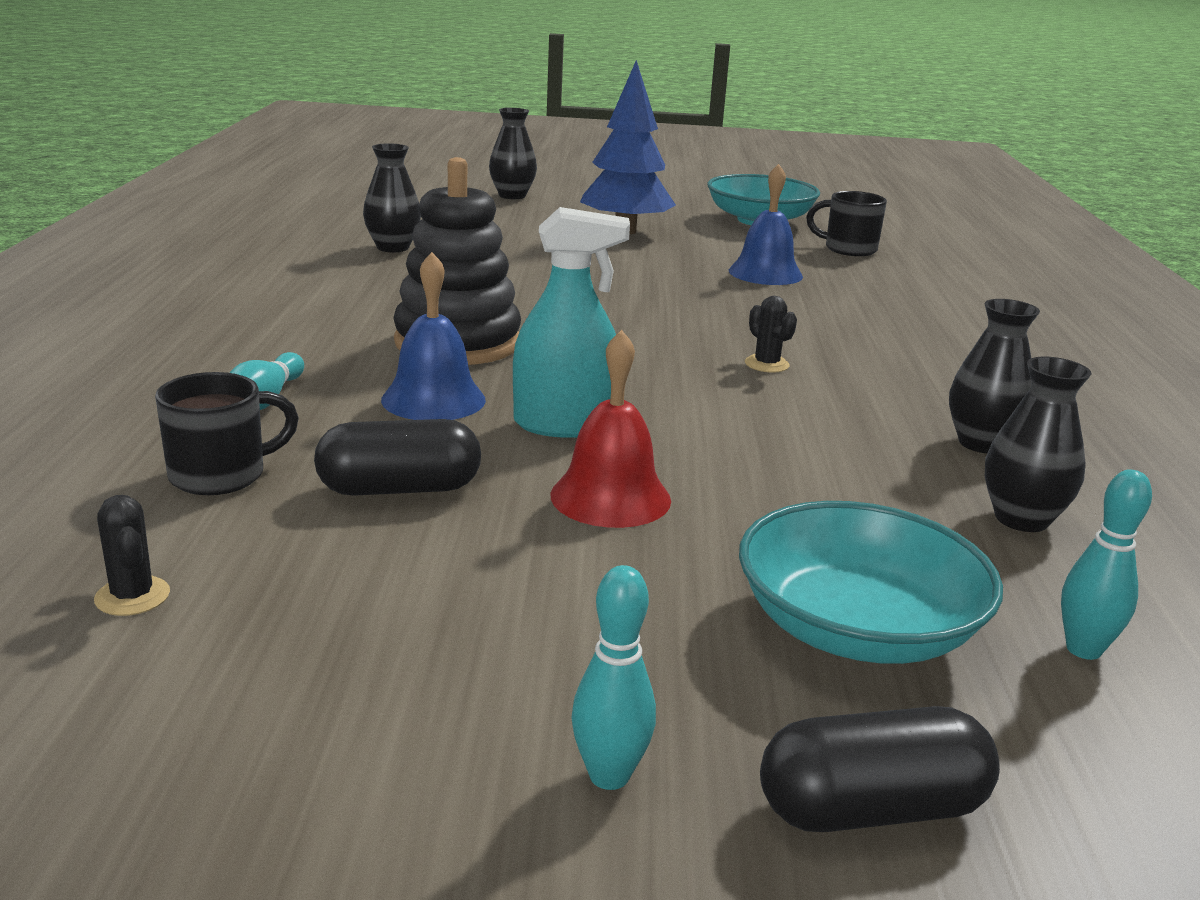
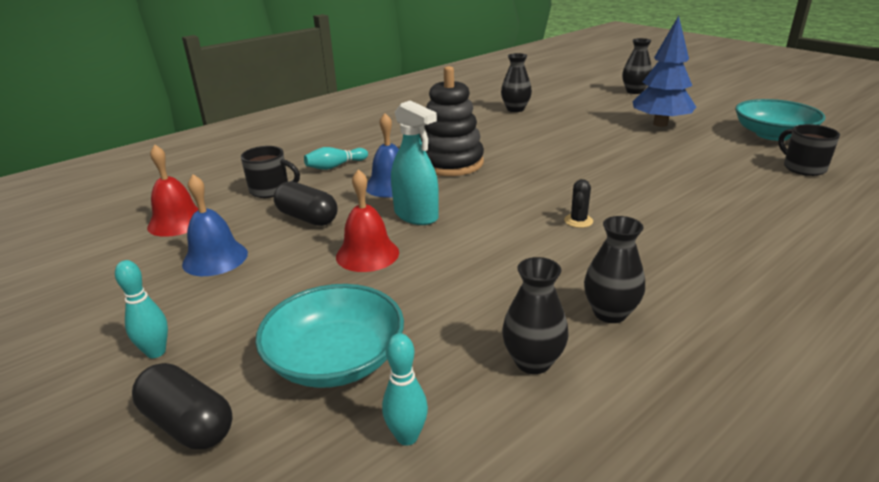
camera: 50 degrees right, 5 degrees up
black cactus [94,495,170,616] -> red bell [147,144,198,237]
blue bell [729,164,803,285] -> blue bell moved to [182,174,248,276]

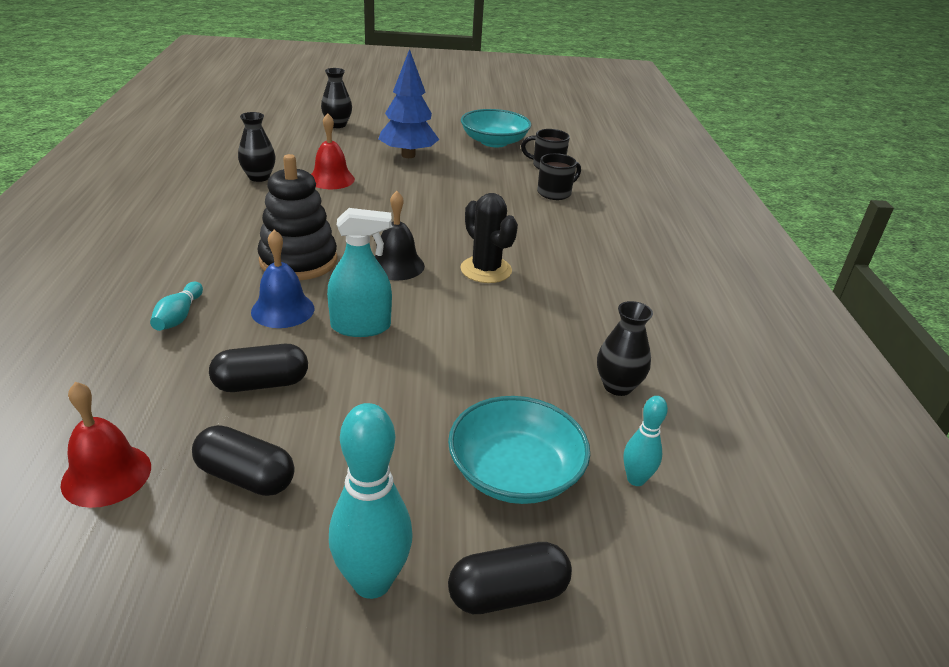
camera: 55 degrees left, 5 degrees up
turquoise bowling pin [115,260,168,358] -> turquoise bowling pin [329,403,413,599], size x1.81
blue bell [182,174,248,276] -> black capsule [192,425,295,496]
black mug [241,146,300,198] -> black mug moved to [537,153,581,200]
red bell [336,169,399,272] -> red bell moved to [311,113,355,189]
black cactus [564,179,593,228] -> black cactus [460,193,518,283], size x1.93
black vase [584,216,645,323] -> none
none -> black bell [375,191,425,280]

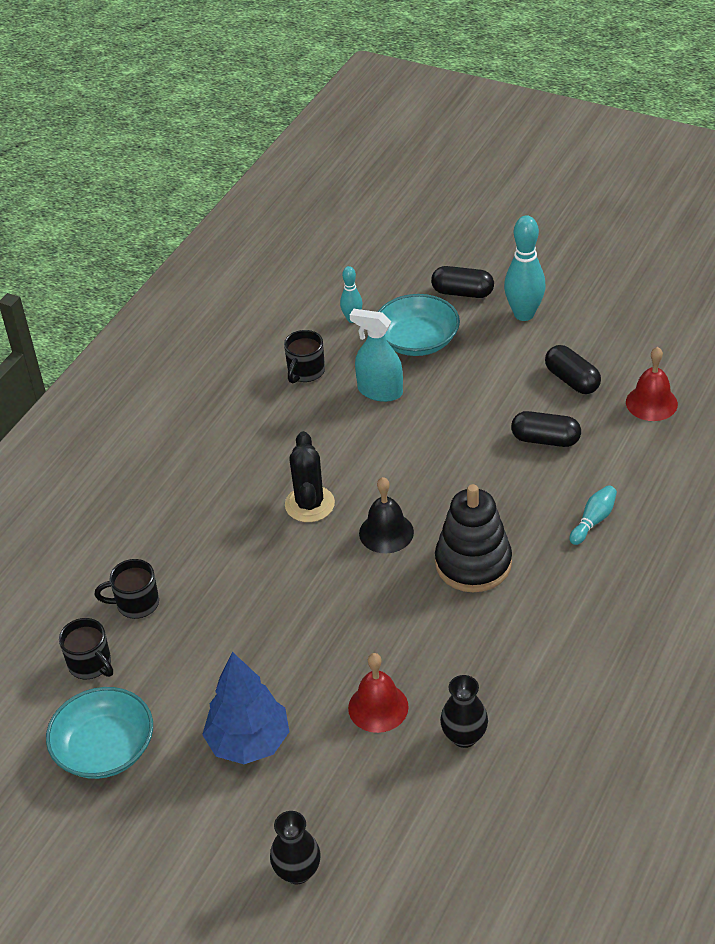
camera: 145 degrees left, 10 degrees up
blue bell [251,230,314,328] -> none
turquoise spray bottle [327,208,392,337] -> turquoise spray bottle moved to [350,309,403,402]
black vase [597,301,653,396] -> black mug [284,330,325,384]

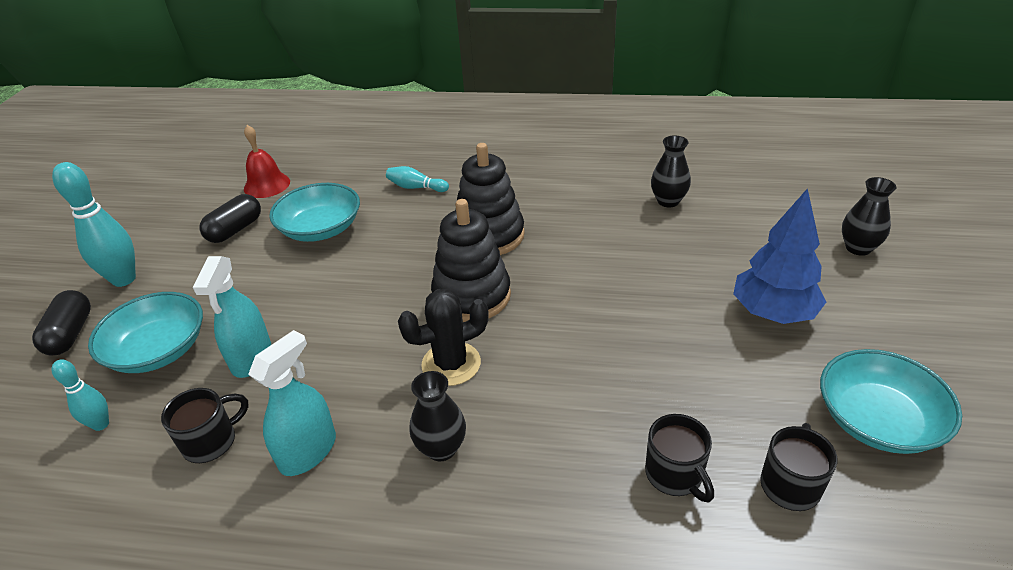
camera: 110 degrees left, 5 degrees down
black mug [284,330,325,384] -> black mug turned 45 degrees counterclockwise [161,388,249,463]
red bell [348,653,409,733] -> none
black bell [359,477,414,553] -> black stacking toy [431,199,511,322]
black capsule [511,411,581,447] -> turquoise bowl [269,183,360,242]
none -> turquoise spray bottle [248,330,336,476]
none -> black vase [410,371,466,461]

